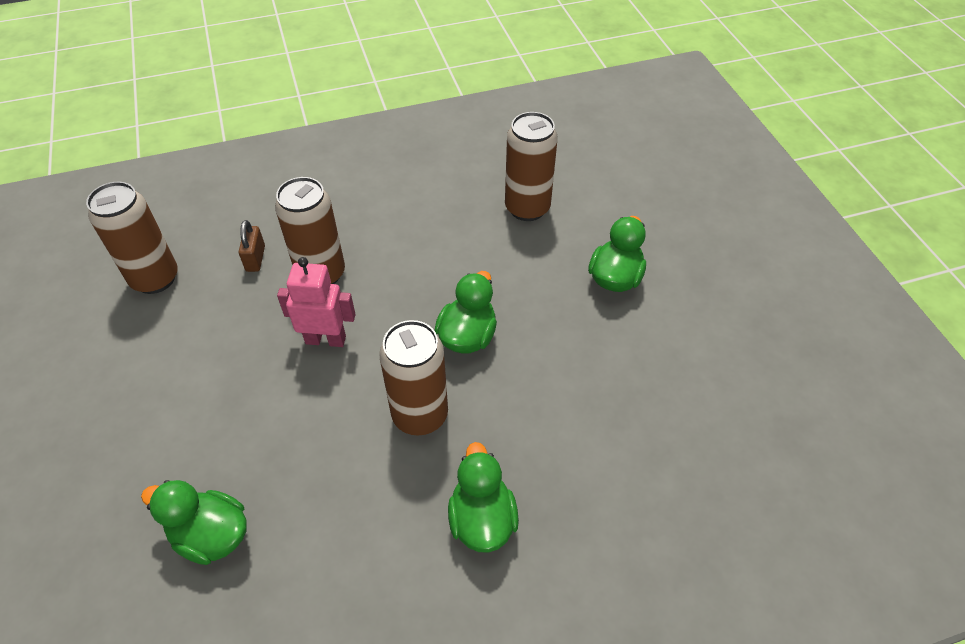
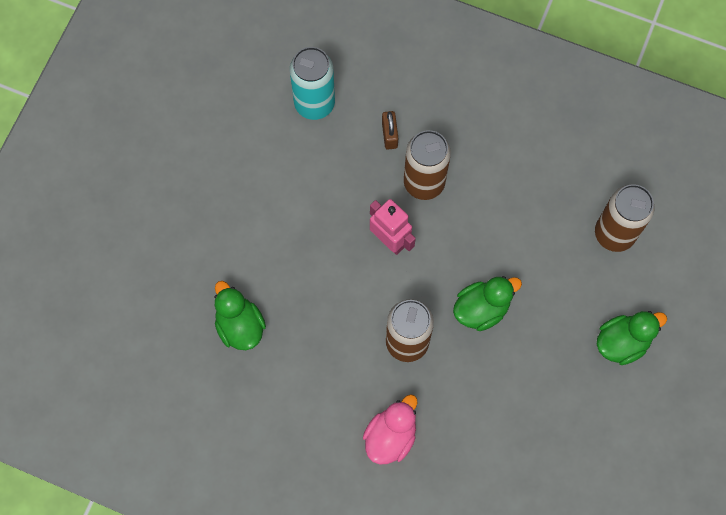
camera: 40 degrees right, 20 degrees up
brown can [86,182,178,294] -> turquoise can [290,47,335,120]
brown padlock [239,220,265,272] -> brown padlock turned 45 degrees counterclockwise [382,111,398,149]
green duck [448,442,519,553] -> pink duck [363,394,417,464]

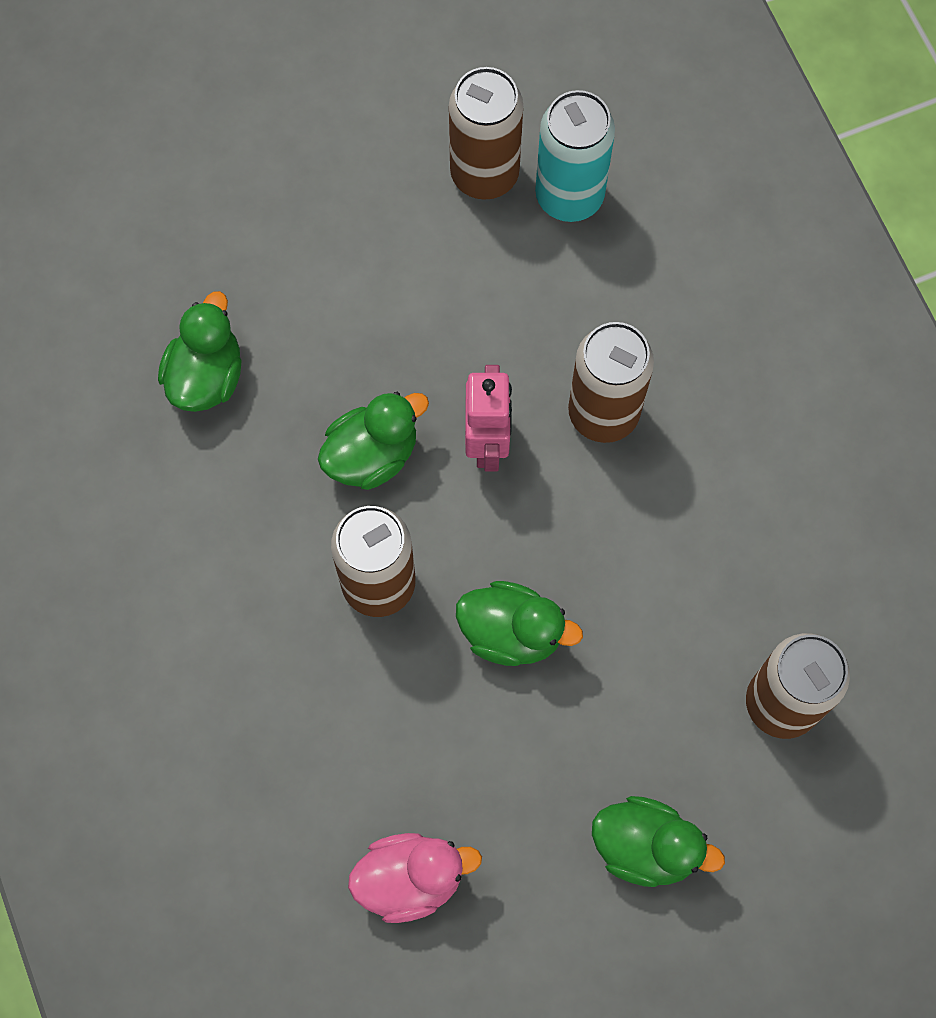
camera: 45 degrees right, 0 degrees up
pink duck [363,394,417,464] -> pink duck moved to [348,833,482,923]
brown padlock [382,111,398,149] -> none
none -> green duck [318,392,429,490]
none -> brown can [449,67,523,200]

